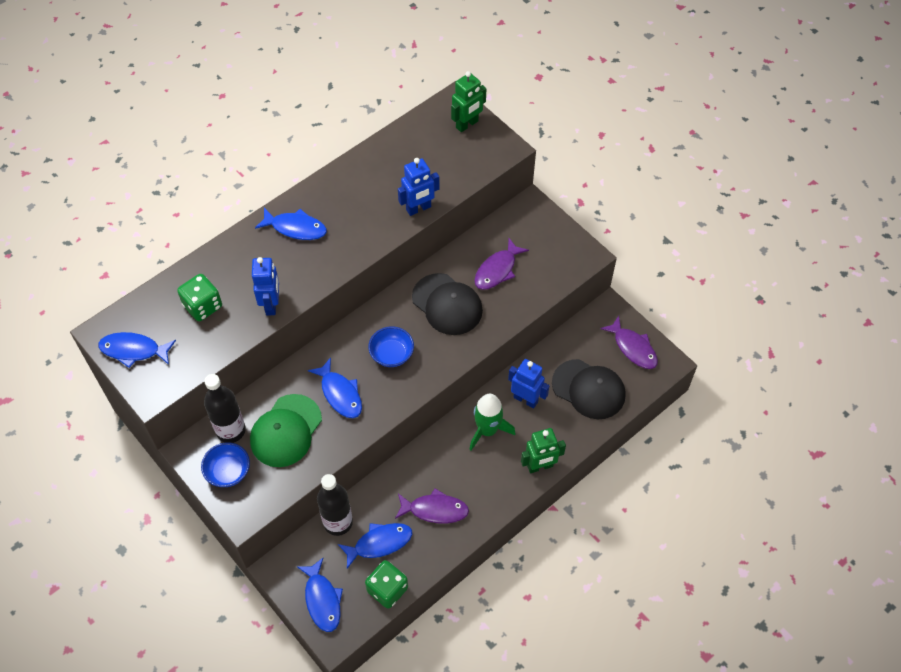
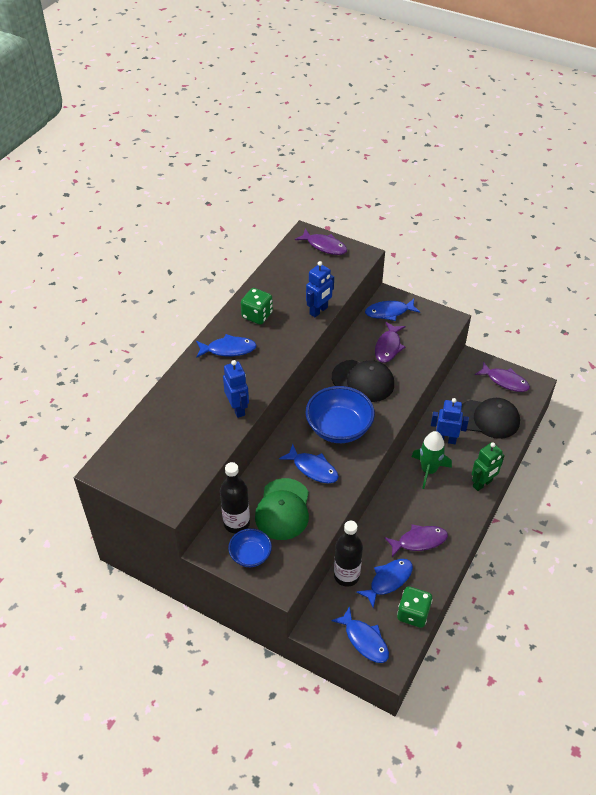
camera: 20 degrees left, 10 degrees down
blue fish [98,332,176,368] -> blue fish moved to [365,299,420,321]
green dice [177,274,222,321] -> green dice moved to [241,288,273,325]
blue bowl [368,326,414,367] -> blue bowl [306,386,375,443], size x1.77
green robot [451,71,487,132] -> purple fish [295,228,347,255]

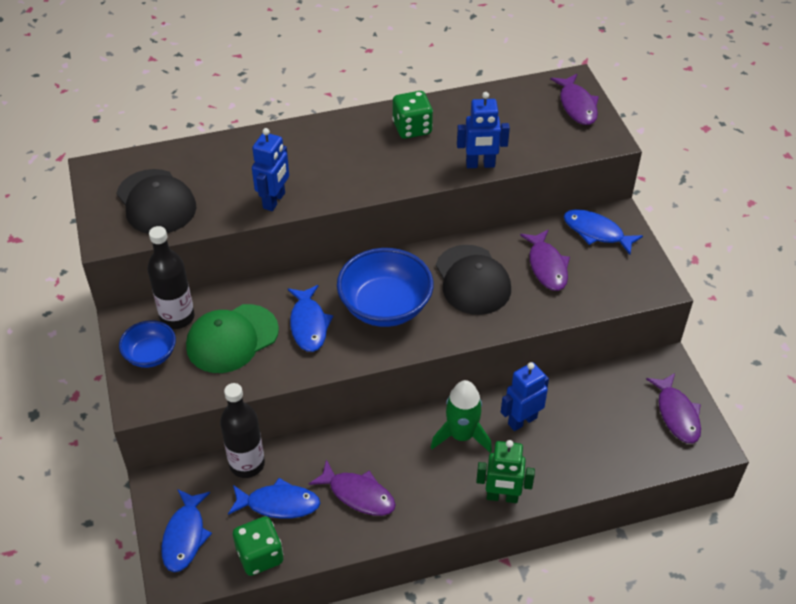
camera: 45 degrees right, 0 degrees up
blue fish [196,334,257,358] -> none
purple fish [375,322,406,363] -> purple fish turned 75 degrees counterclockwise [520,229,570,291]
blue robot [431,398,469,444] -> blue robot turned 90 degrees counterclockwise [501,362,549,431]
black cap [461,398,520,439] -> black cap moved to [116,169,196,234]

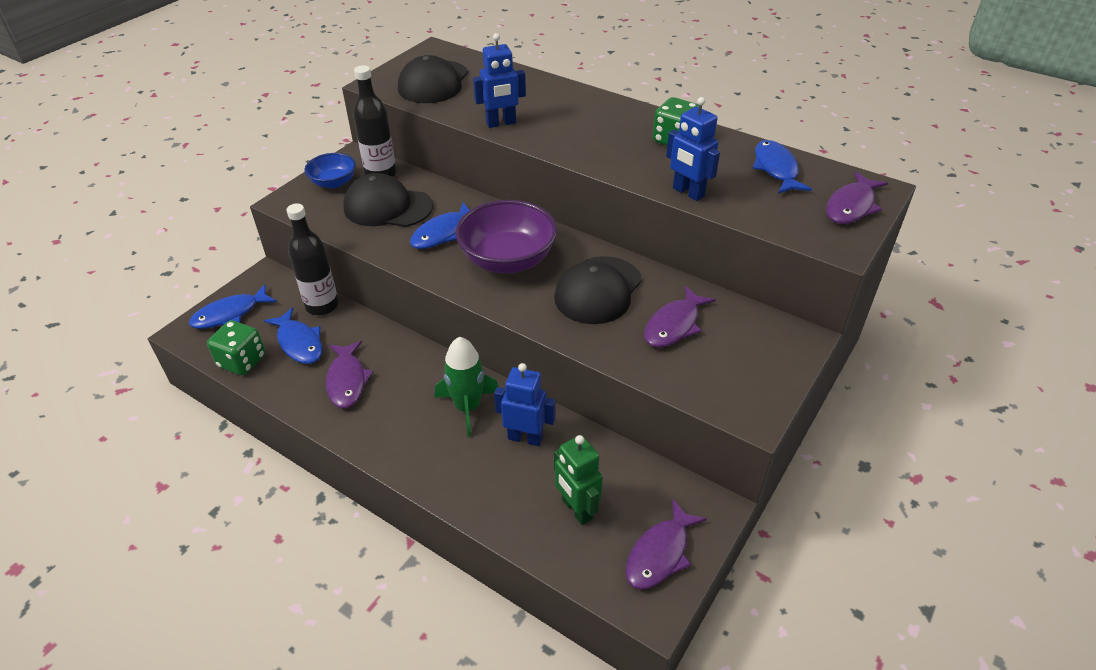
camera: 50 degrees right, 5 degrees down
green cap [186,304,279,373] -> black cap [344,173,433,227]
blue bowl [337,248,434,327] -> purple bowl [455,200,557,273]
green robot [476,440,535,503] -> green robot moved to [554,435,603,525]
blue fish [564,209,643,255] -> blue fish moved to [753,140,812,194]

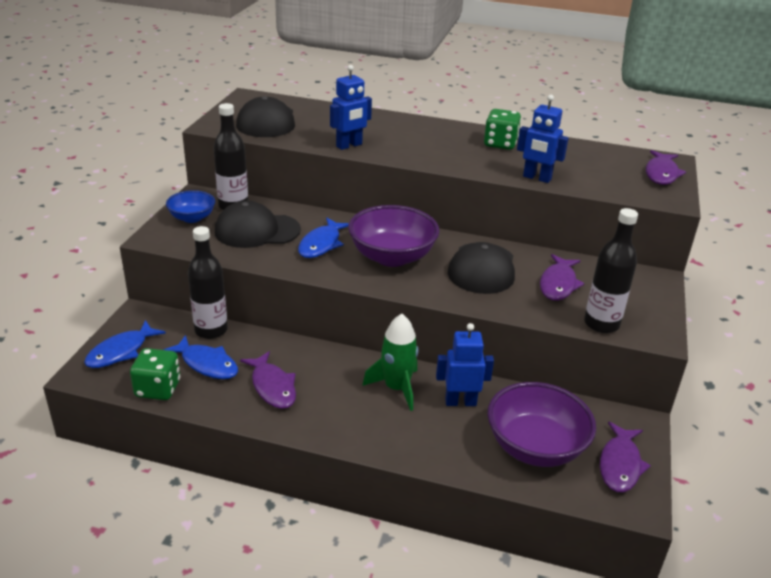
camera: 20 degrees left, 10 degrees down
green robot [554,435,603,525] -> purple bowl [487,382,596,467]
blue fish [753,140,812,194] -> none
none -> black bottle [584,208,638,333]

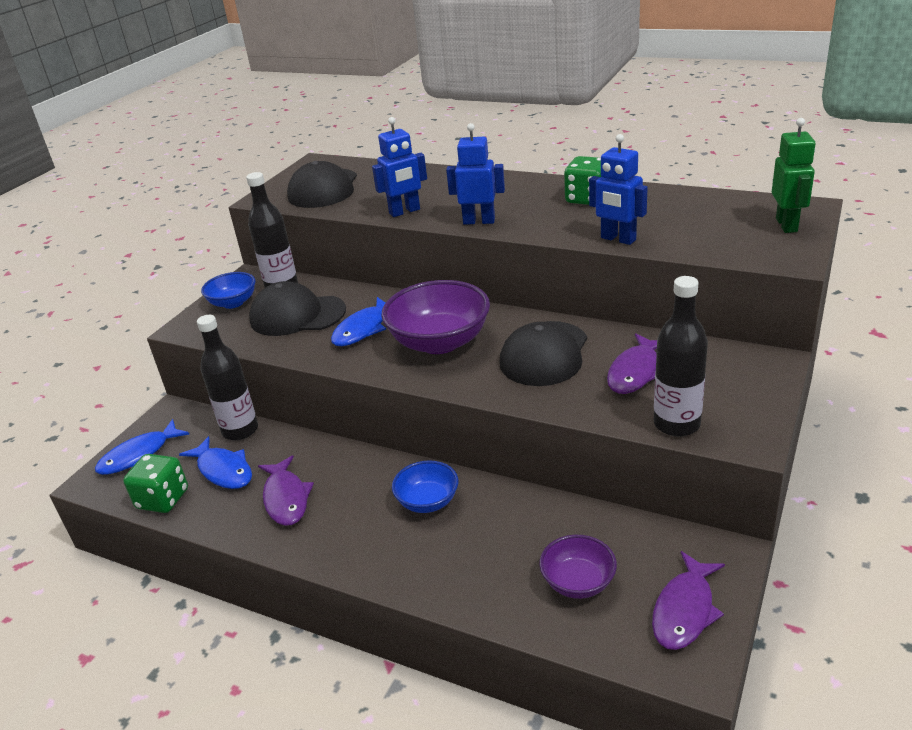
camera: 15 degrees right, 0 degrees up
green rocket [362,314,418,411] -> blue bowl [392,460,458,513]
blue robot [436,323,494,406] -> blue robot moved to [446,123,505,225]
purple bowl [487,382,596,467] -> purple bowl [539,535,617,599], size x0.57
purple fish [646,150,686,185] -> green robot [772,118,816,233]

